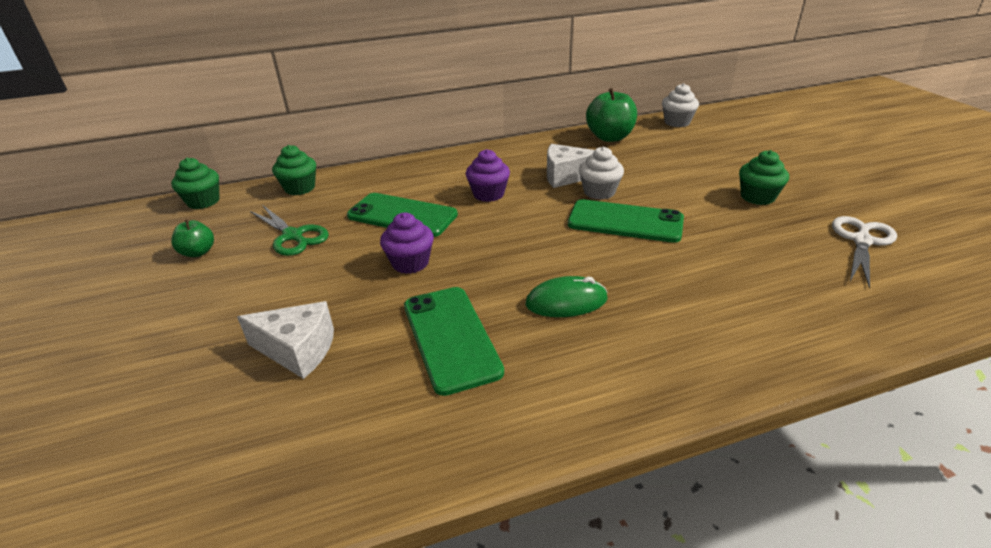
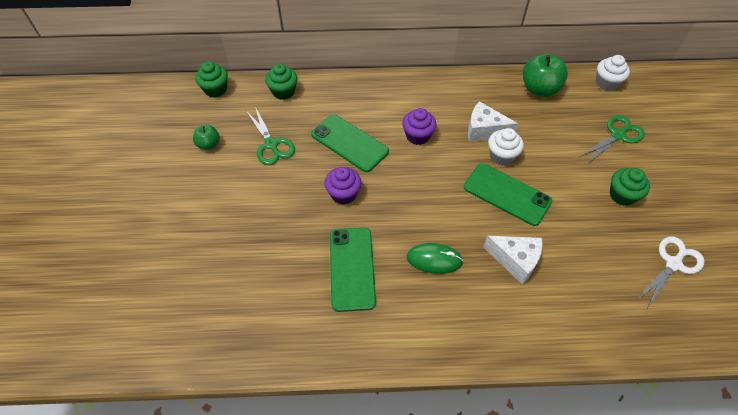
camera: 15 degrees right, 20 degrees up
white cheese [237,301,334,379] -> white cheese moved to [483,236,543,284]
none -> green scissors [580,115,645,164]

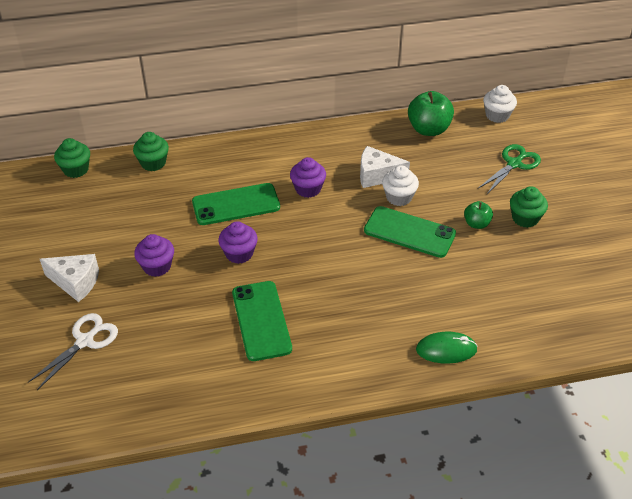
camera: 10 degrees left, 10 degrees down
green apple [193,125,220,150] -> green apple moved to [464,201,493,229]
green scissors [246,107,295,165] -> none
green phone [311,114,389,172] -> green phone turned 45 degrees counterclockwise [192,183,280,225]
green mouse [407,243,463,274] -> green mouse moved to [416,332,478,364]
white cheese [483,236,543,284] -> white cheese moved to [40,254,99,302]
white scissors [638,237,705,309] -> white scissors moved to [27,313,118,390]
none -> purple cupcake [134,234,174,277]

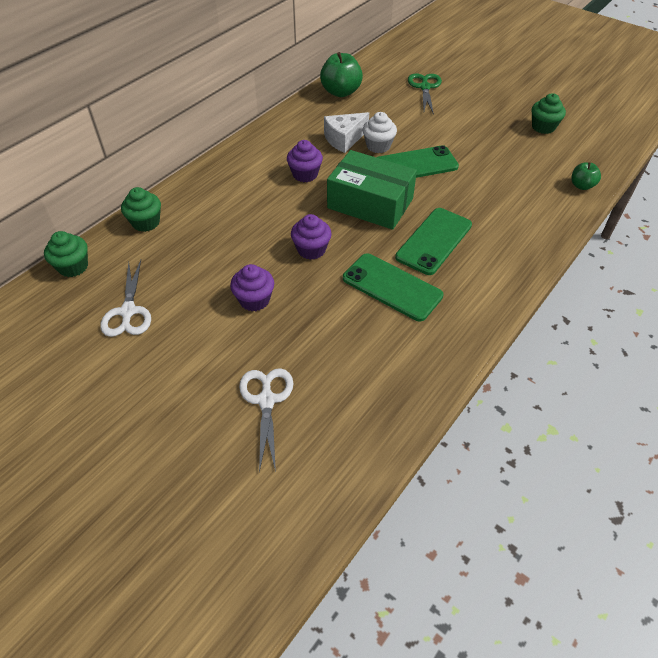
camera: 40 degrees left, 5 degrees up
white cheese [40,254,99,302] -> none
green phone [192,183,280,225] -> green phone moved to [395,208,472,275]
green mouse [416,332,478,364] -> none
green apple [464,201,493,229] -> green apple moved to [571,162,601,190]
white cupcake [483,85,517,123] -> none
green cupcake [510,186,548,228] -> green cupcake moved to [532,93,566,134]
none -> white scissors [100,260,151,337]
none -> green box [327,150,417,230]

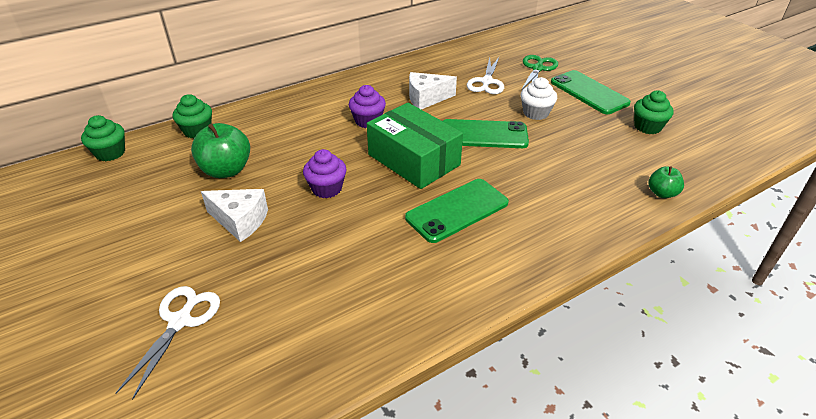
camera: 20 degrees right, 10 degrees down
white scissors [100,260,151,337] -> white scissors moved to [467,57,504,94]
purple cupcake [230,264,274,311] -> white cheese [201,189,268,242]
green apple [320,52,363,97] -> green apple moved to [191,123,250,178]
green phone [343,253,443,321] -> green phone moved to [551,70,631,114]
white cupcake [363,112,397,153] -> white cupcake moved to [521,77,557,120]

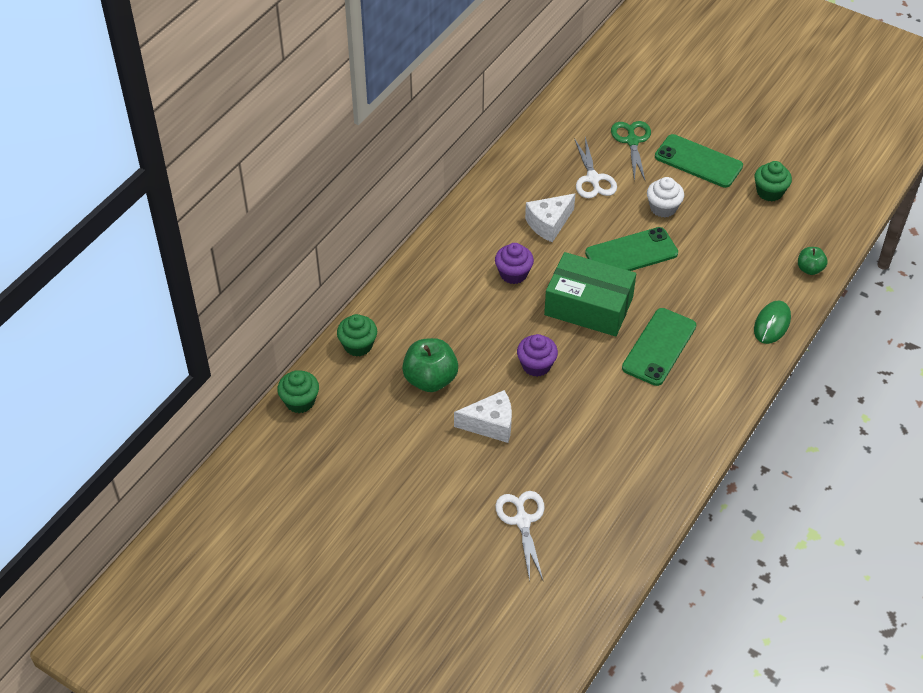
camera: 25 degrees left, 10 degrees up
none -> green mouse [754,301,791,344]

